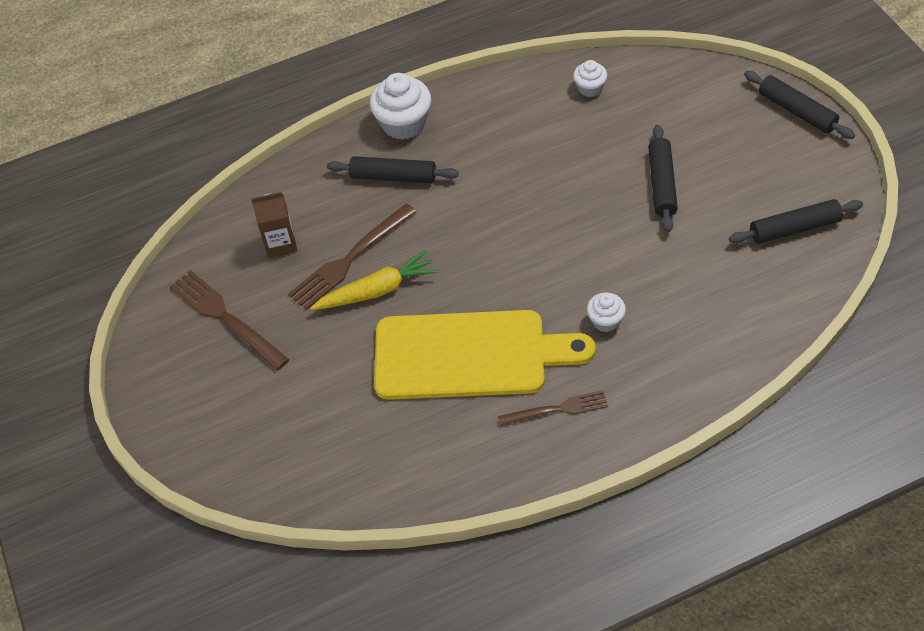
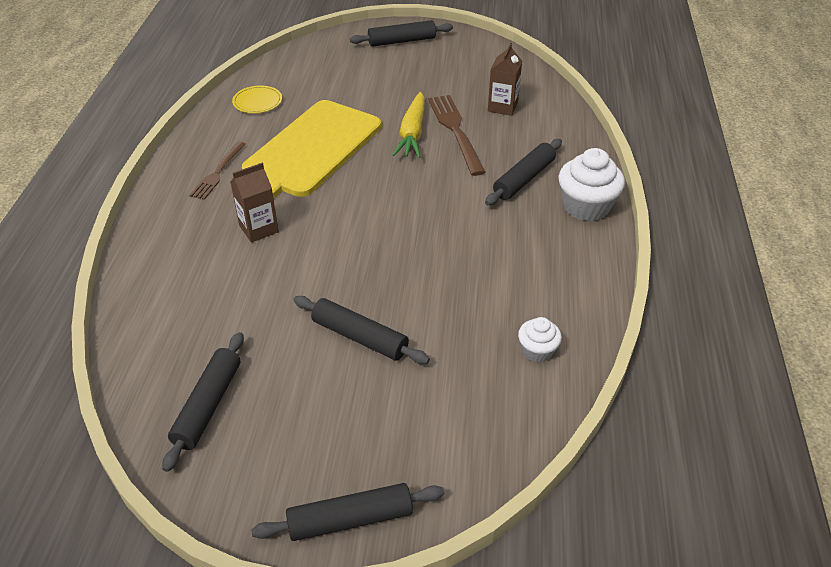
camera: 115 degrees right, 10 degrees down
brown fork [170,270,289,371] -> none
white cupcake [587,293,626,332] -> brown carton [230,163,279,242]
none -> yellow plate [232,86,282,113]
none -> black rolling pin [350,20,453,47]

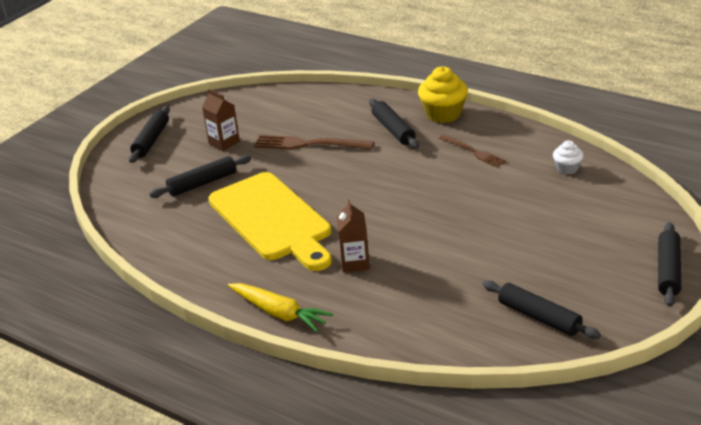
camera: 60 degrees left, 10 degrees down
brown fork [189,142,246,200] -> brown fork moved to [439,135,506,167]
yellow plate [232,86,282,113] -> none
black rolling pin [293,296,430,364] -> black rolling pin moved to [149,155,252,198]
yellow carrot [393,92,425,158] -> yellow carrot moved to [228,283,333,332]
brown carton [488,43,522,116] -> brown carton moved to [202,89,240,151]
white cupcake [558,148,625,222] -> yellow cupcake [418,66,468,123]

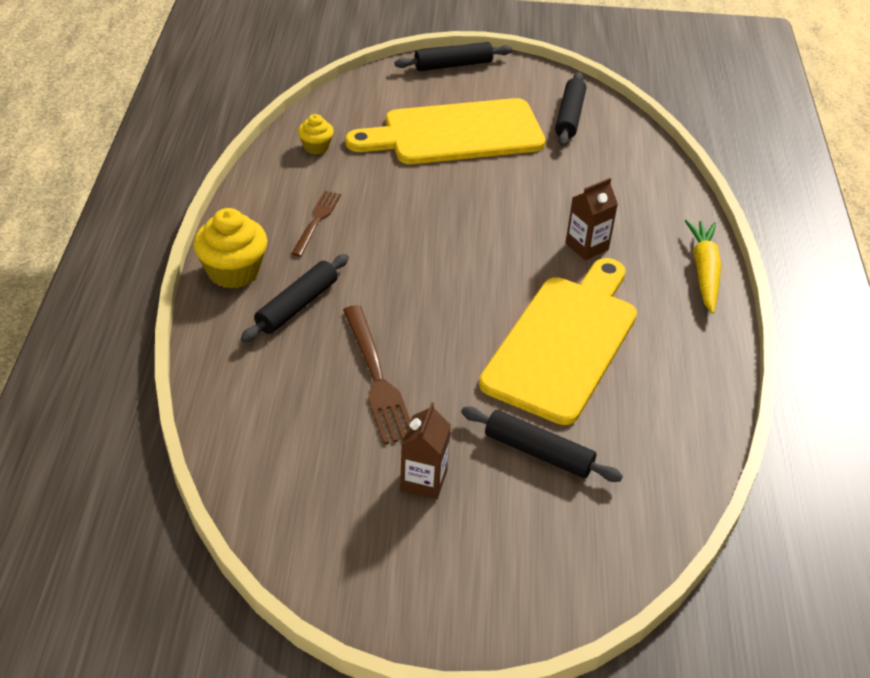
camera: 125 degrees left, 10 degrees up
black rolling pin [129,106,170,163] -> none
white cupcake [553,140,583,174] -> yellow cupcake [298,114,334,154]
none -> yellow cutting board [345,98,546,164]

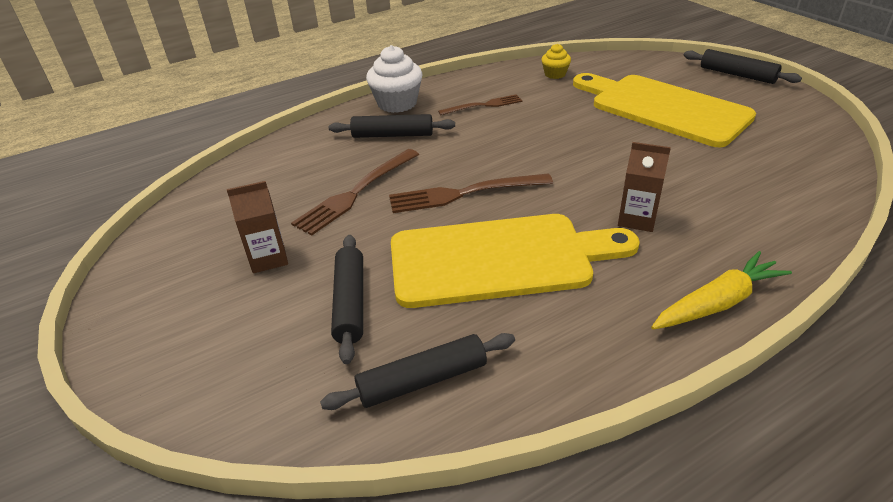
camera: 60 degrees right, 5 degrees down
yellow cupcake [193,208,267,289] -> white cupcake [366,45,423,113]
black rolling pin [555,72,586,146] -> black rolling pin moved to [320,333,515,410]
none -> brown fork [389,173,553,213]

